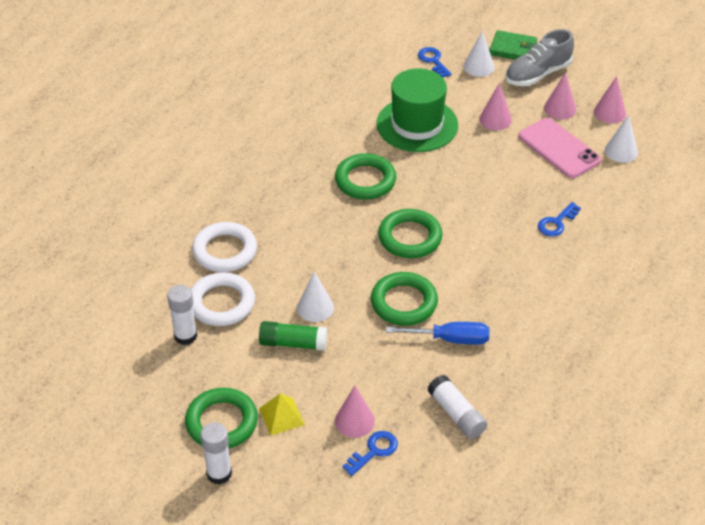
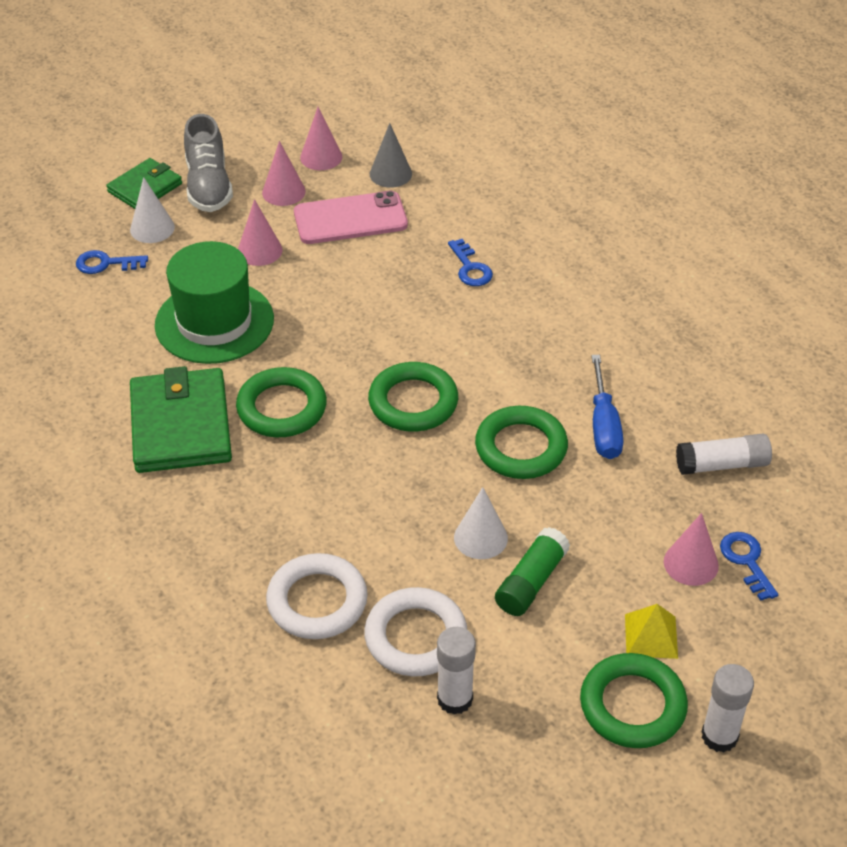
camera: 65 degrees left, 0 degrees up
blue screwdriver [386,322,489,345] -> blue screwdriver turned 150 degrees clockwise [591,355,624,459]
white cone [605,115,638,163] -> grey cone [370,123,412,188]
none -> green wallet [130,366,232,473]

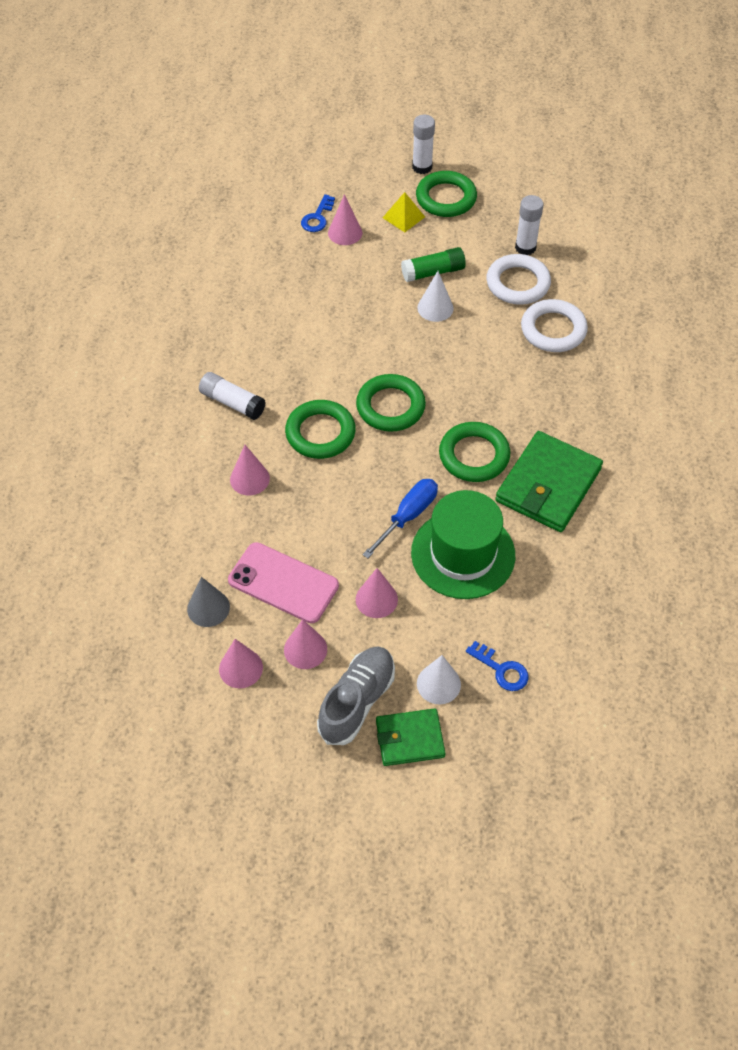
camera: 140 degrees left, 10 degrees up
blue key [448,239,493,286] -> pink cone [230,445,270,495]
green ring [475,406,568,479] -> green ring moved to [285,400,356,459]
blue screwdriver [591,355,624,459] -> blue screwdriver moved to [362,479,438,558]
white glue stick [676,434,772,475] -> white glue stick moved to [199,372,266,420]

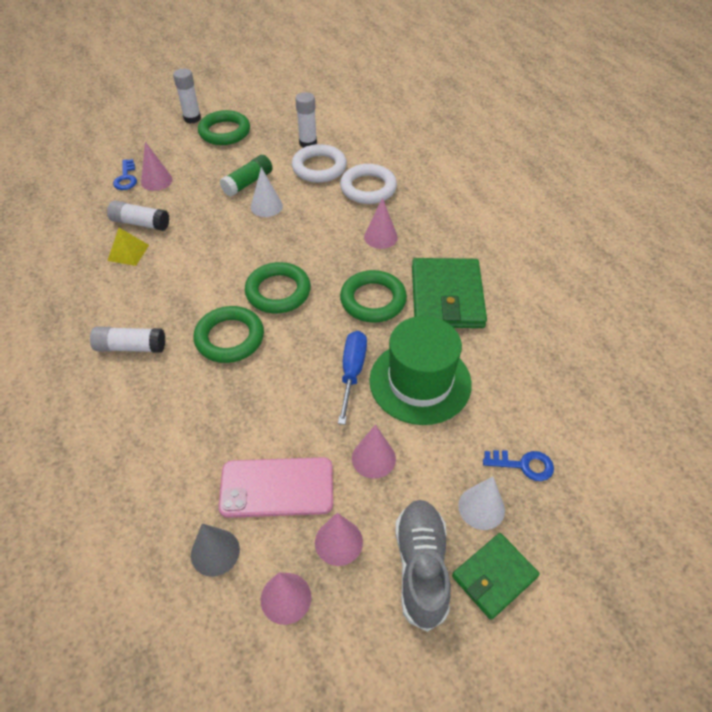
camera: 30 degrees left, 5 degrees down
pink cone [230,445,270,495] -> pink cone moved to [364,198,398,249]
yellow pyramid [383,192,425,232] -> yellow pyramid moved to [107,228,149,266]
none -> white glue stick [107,200,169,231]

